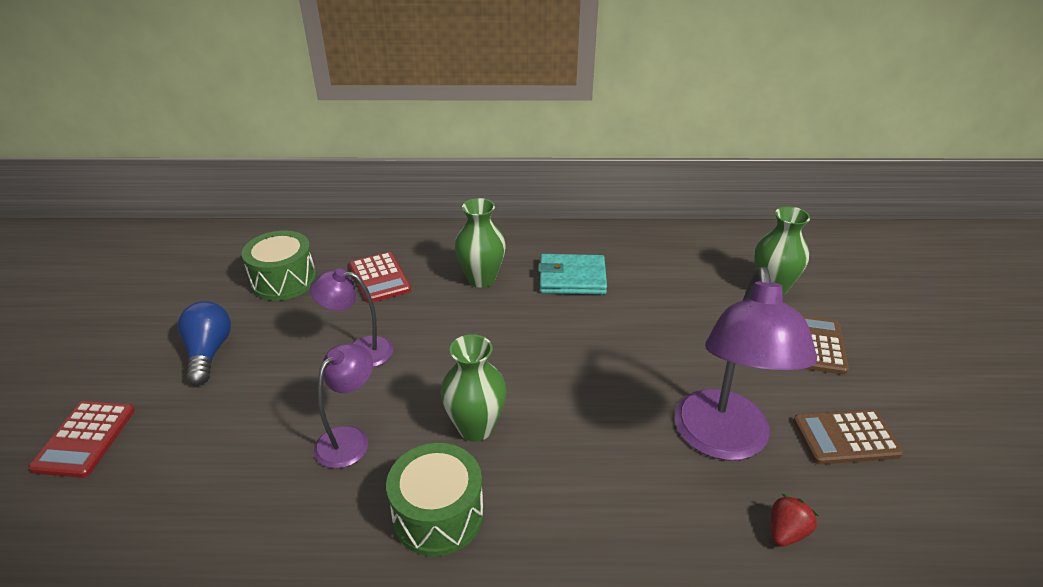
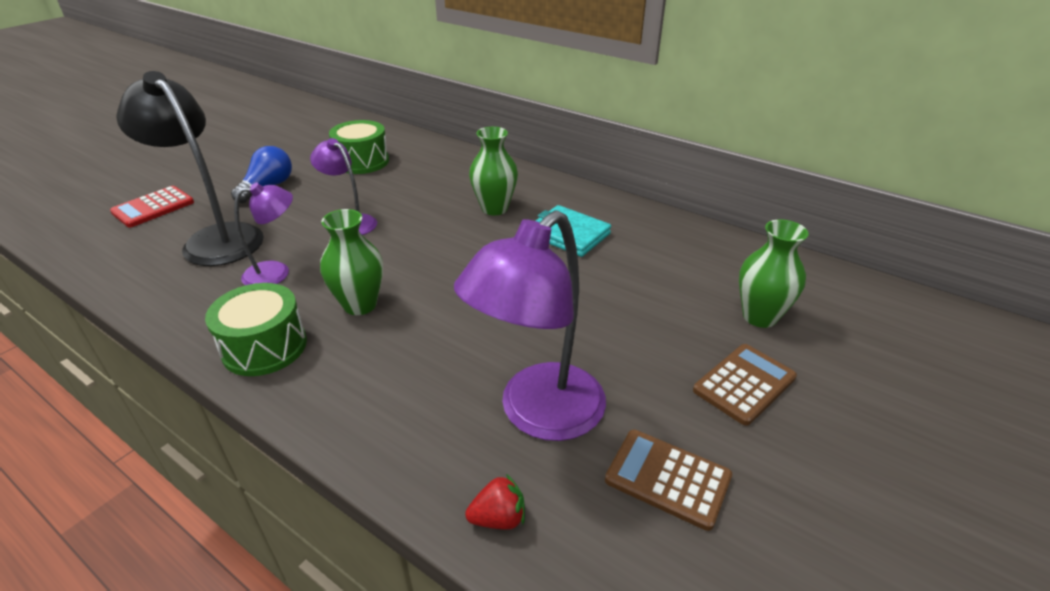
camera: 35 degrees right, 0 degrees up
red calculator [349,252,411,303] -> none
none -> black lamp [116,71,264,266]

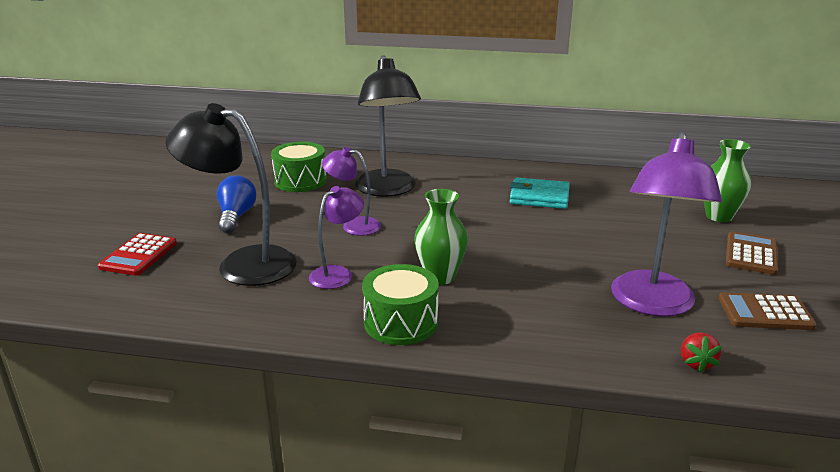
camera: 25 degrees left, 10 degrees down
red strawberry [465,474,525,530] -> red strawberry turned 135 degrees clockwise [681,332,722,373]
green vase [469,127,518,216] -> none
none -> black lamp [355,55,421,197]

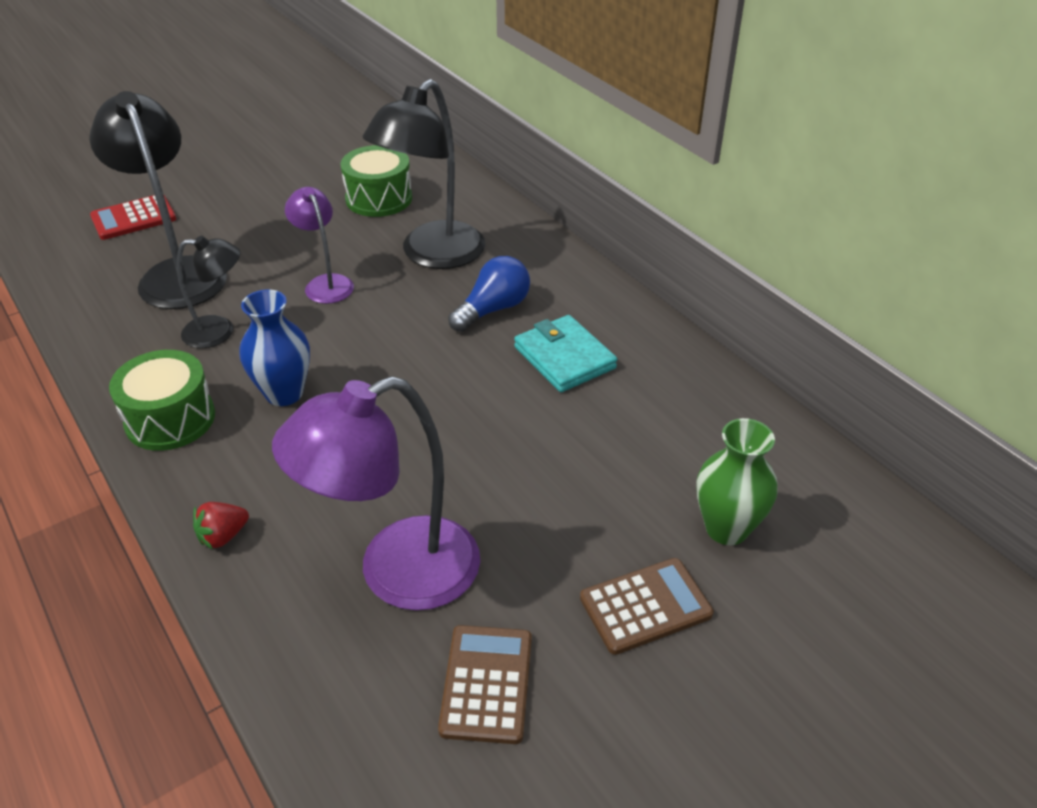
camera: 45 degrees right, 15 degrees up
blue light bulb [217,175,257,233] -> blue light bulb moved to [448,256,530,332]
purple lamp [309,186,364,289] -> black lamp [177,236,241,348]
green vase [414,189,468,285] -> blue vase [239,289,310,406]
red strawberry [681,332,722,373] -> red strawberry moved to [193,502,249,550]
brown calculator [719,292,817,330] -> brown calculator turned 45 degrees clockwise [438,625,532,744]

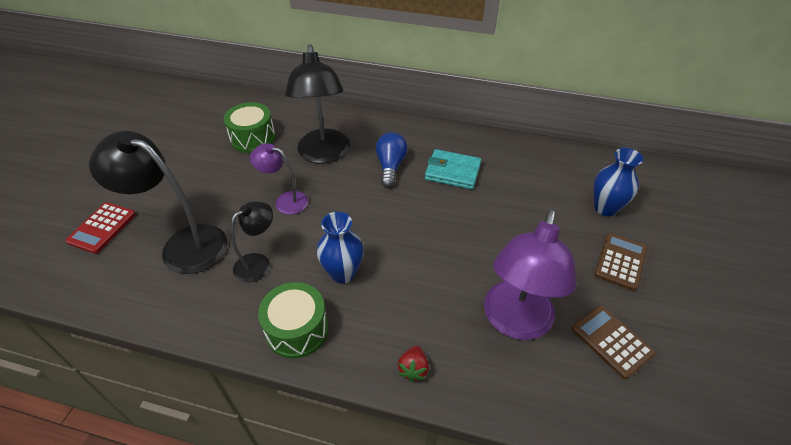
camera: 40 degrees left, 5 degrees up
green vase [696,418,778,545] -> blue vase [594,148,643,216]

